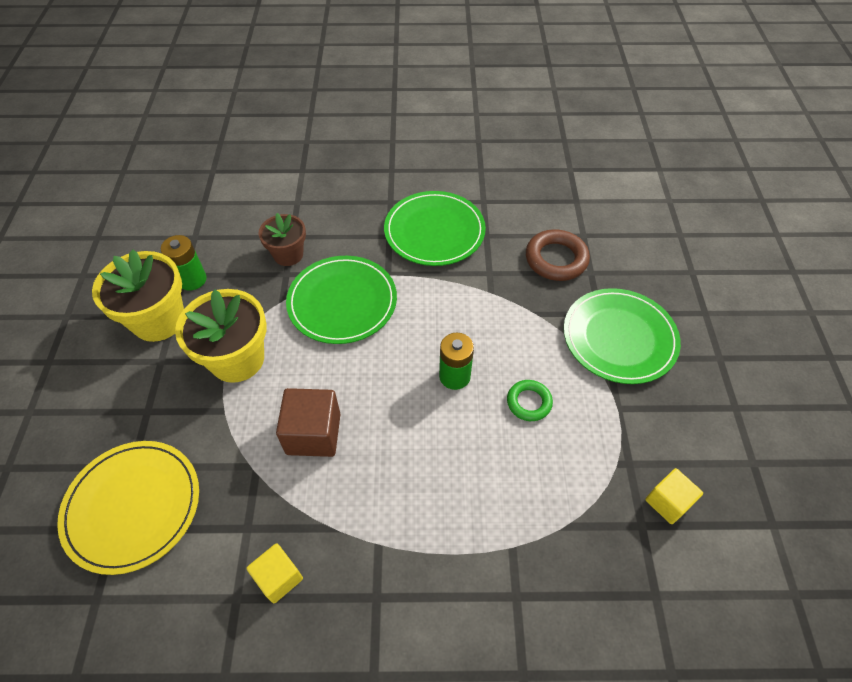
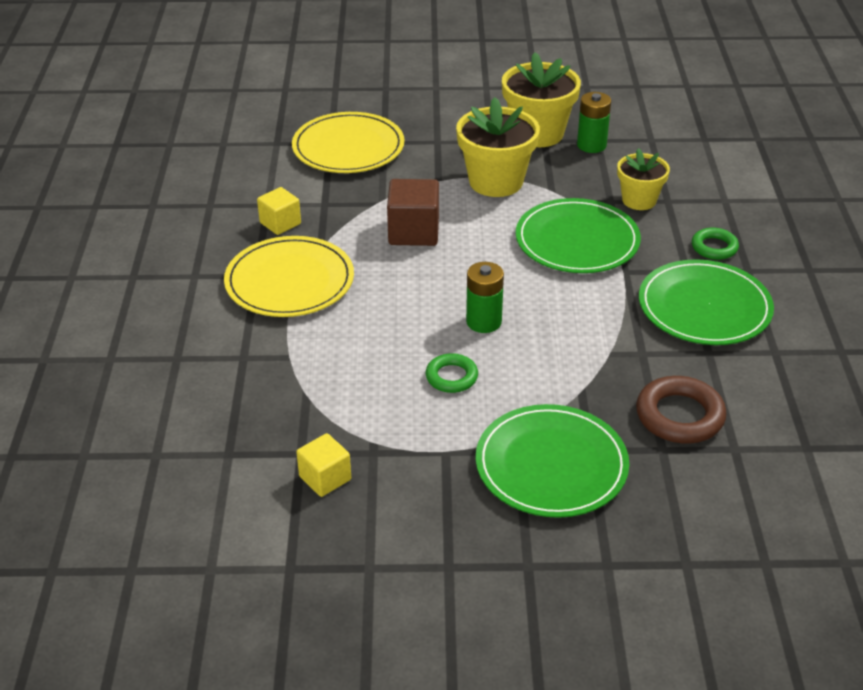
camera: 90 degrees right, 15 degrees down
brown flower pot [258,213,306,266] -> yellow flower pot [617,148,670,210]
none -> yellow plate [224,236,354,317]
none -> green ring [692,227,739,260]

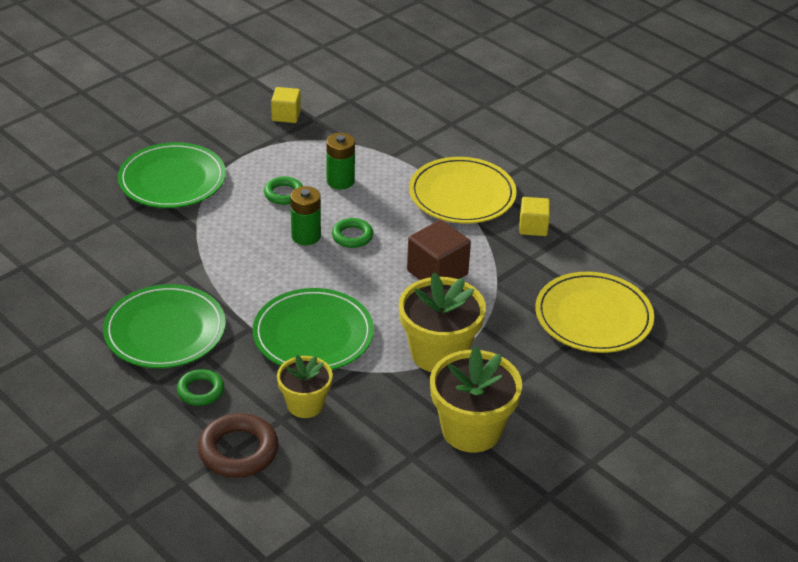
camera: 135 degrees right, 0 degrees up
green battery [577,92,611,153] -> green battery moved to [326,133,355,189]
brown ring [636,376,726,444] -> brown ring moved to [198,413,279,478]
none -> green ring [332,218,373,248]

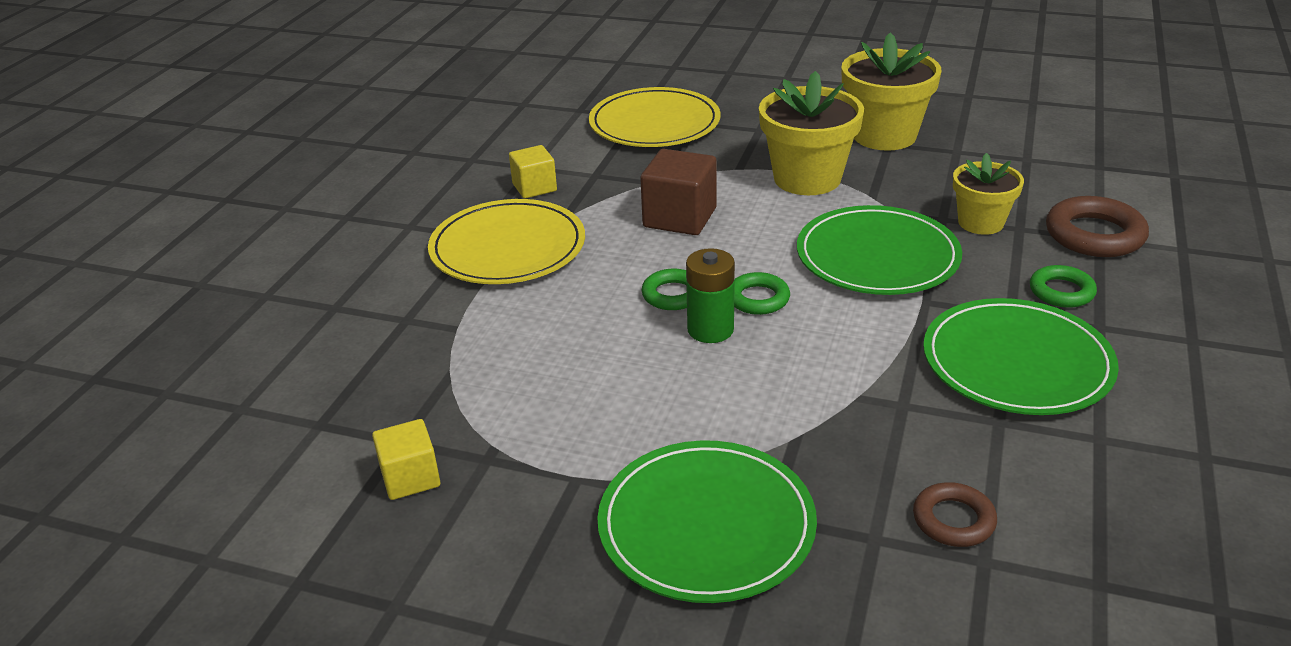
camera: 115 degrees left, 5 degrees down
green ring [264,177,303,205] -> green ring moved to [734,272,790,315]
green battery [326,133,355,189] -> none
none -> brown ring [913,482,997,547]

